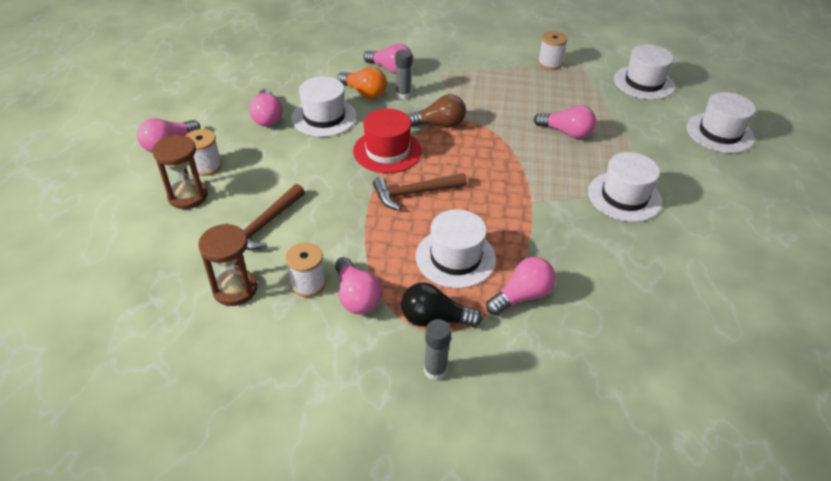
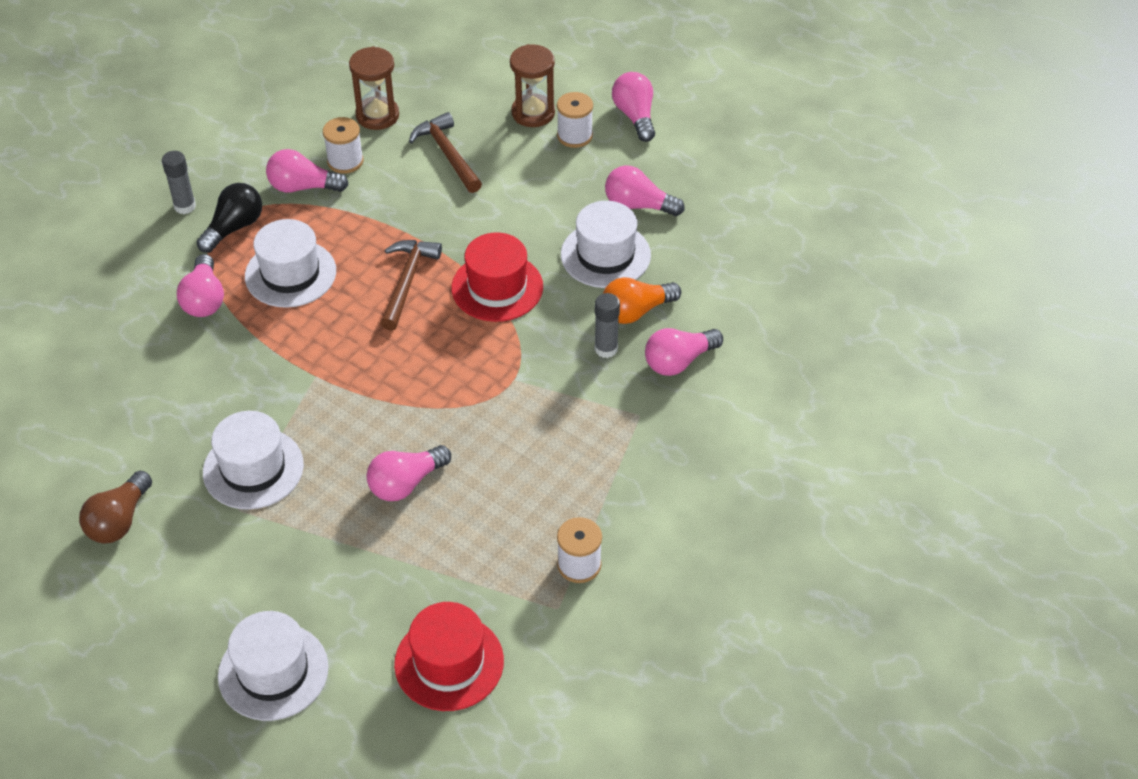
camera: 120 degrees right, 5 degrees up
brown light bulb [407,94,466,128] -> brown light bulb moved to [79,471,152,544]
white hat [614,45,675,100] -> red hat [394,602,504,711]

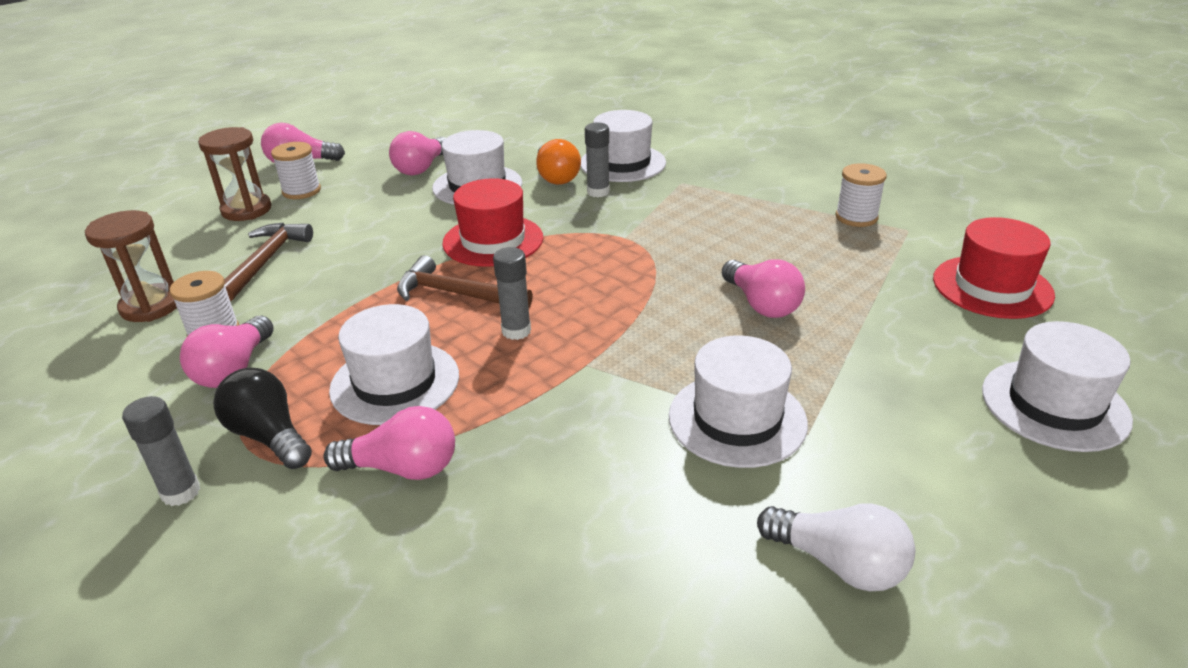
camera: 80 degrees left, 15 degrees down
brown light bulb [79,471,152,544] -> white light bulb [757,503,915,591]
brown hammer [409,112,482,193] -> brown hammer turned 120 degrees clockwise [224,223,313,301]
pink light bulb [645,328,723,376] -> white hat [580,110,666,182]
none -> grey glue stick [493,247,531,340]

